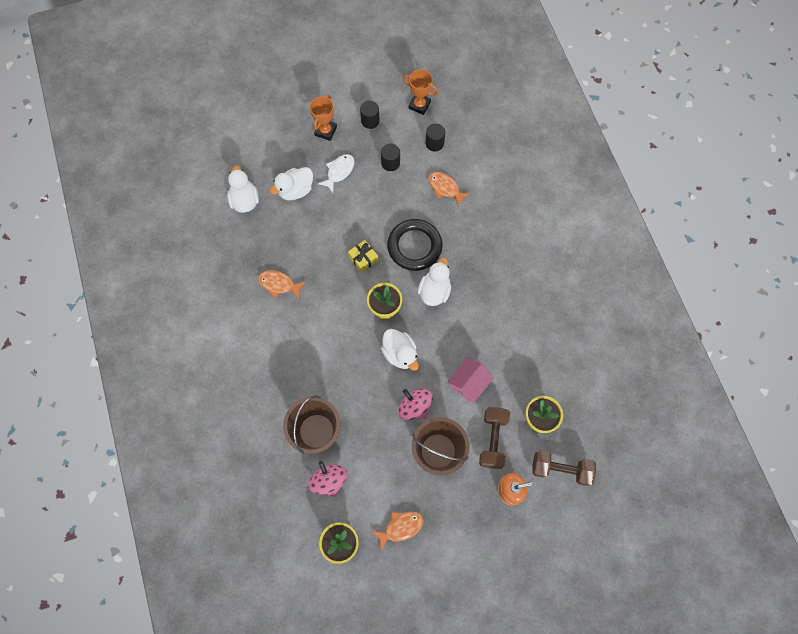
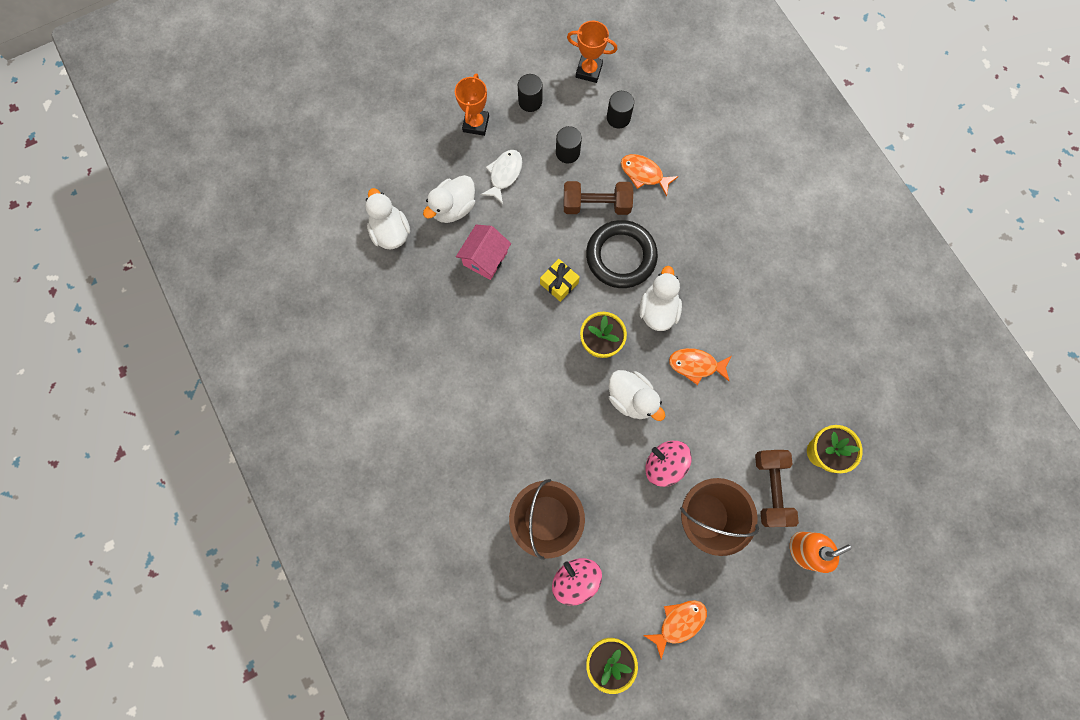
camera: 10 degrees left, 5 degrees up
orange fish [258,270,306,299] -> orange fish moved to [669,348,731,385]
pink house [447,357,494,403] -> pink house moved to [456,225,511,280]
brown dumbbell [532,450,596,486] -> brown dumbbell moved to [564,181,633,215]

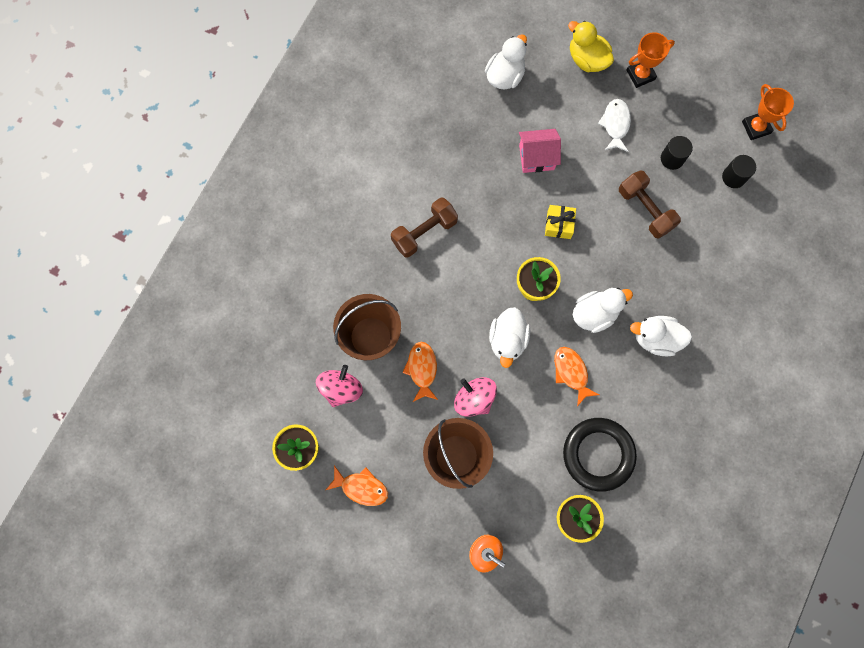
camera: 55 degrees right, 0 degrees up
white duck [423,175,475,223] -> white duck moved to [630,316,692,356]
white fish [480,150,522,204] -> white fish turned 75 degrees counterclockwise [598,99,631,152]
black cylinder [518,74,542,112] -> none
black ring [586,220,658,288] -> black ring moved to [563,418,637,492]
orange fish [621,154,679,196] -> orange fish moved to [402,342,438,402]
pink spinning top [645,441,692,487] -> pink spinning top turned 45 degrees counterclockwise [454,377,497,417]
brown dumbbell [755,450,799,527] -> brown dumbbell moved to [391,198,458,258]
none -> yellow duck [568,21,614,72]

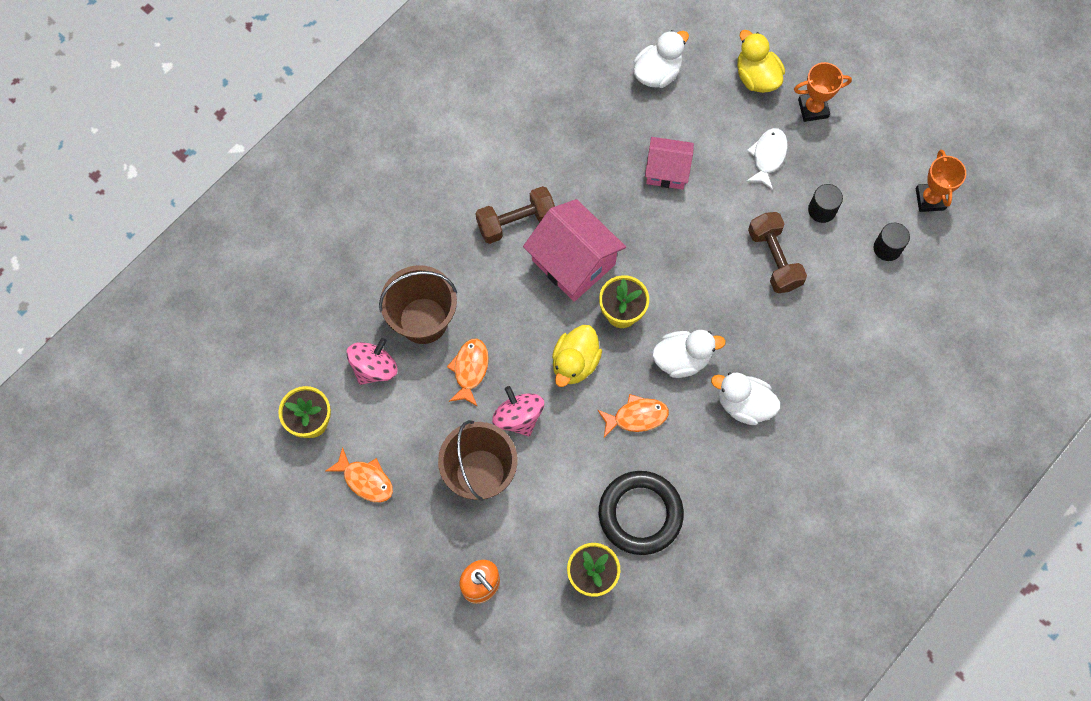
camera: 15 degrees right, 5 degrees down
white duck [489,307,530,368] -> yellow duck [552,325,602,387]
yellow gift [545,205,576,239] -> none
orange fish [554,347,599,406] -> orange fish turned 90 degrees clockwise [598,394,669,437]
none -> pink house [523,199,626,302]

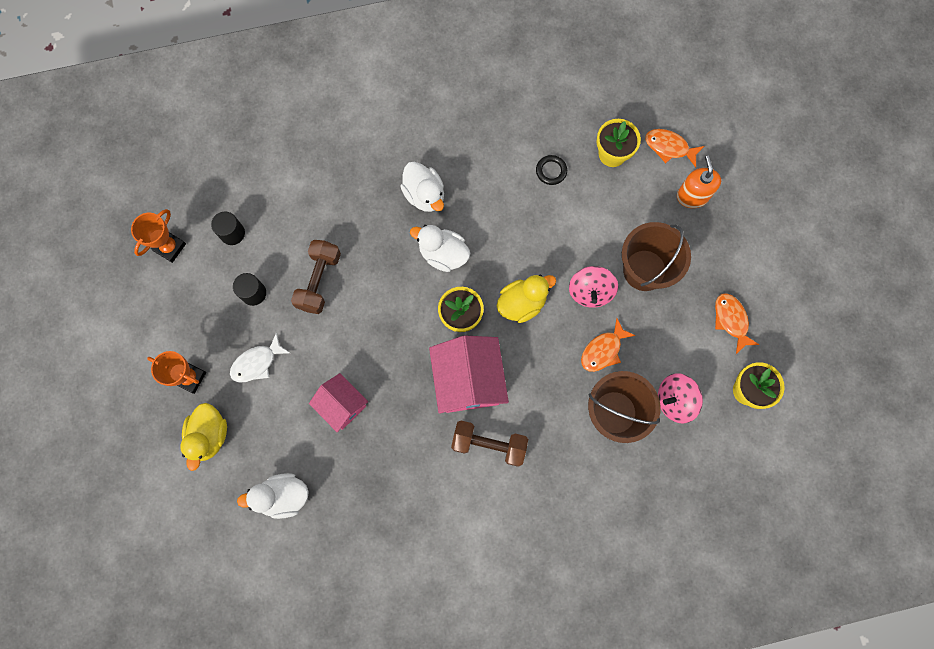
camera: 145 degrees left, 5 degrees up
orange fish [598,394,669,437] -> orange fish moved to [645,129,704,168]
black ring [599,471,684,555] -> black ring [536,155,567,185], size x0.45

